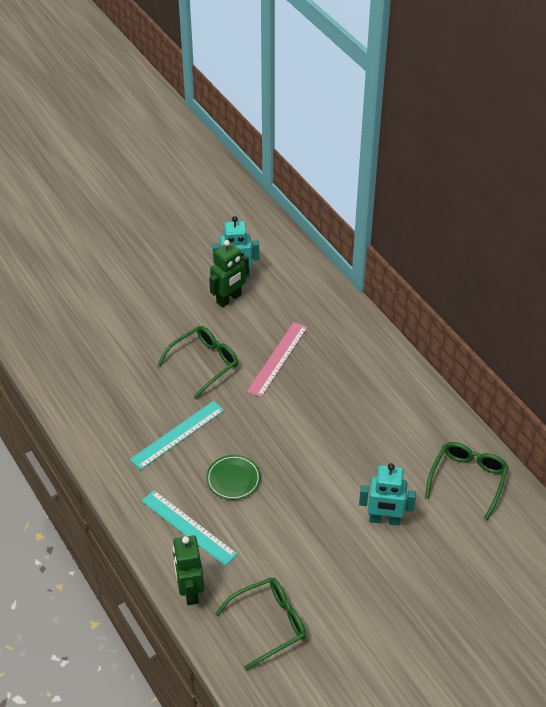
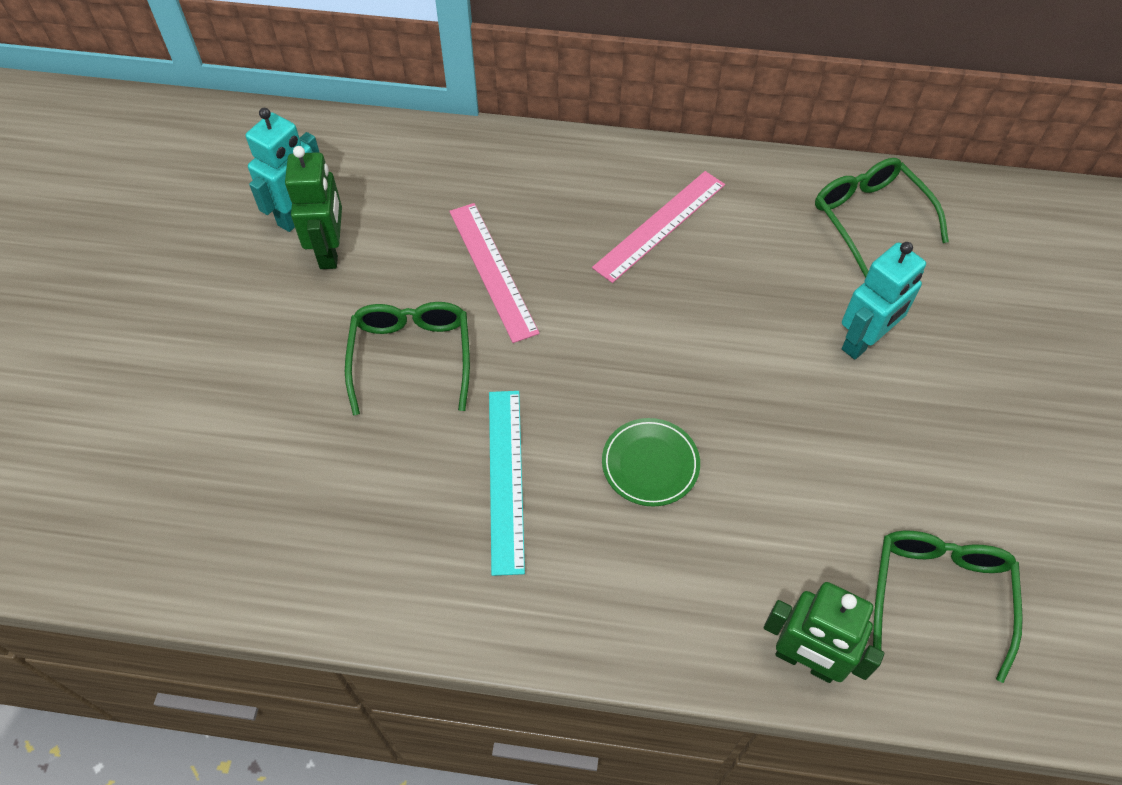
camera: 50 degrees left, 10 degrees up
turquoise ruler [142,490,237,566] -> none
none -> pink ruler [592,171,725,283]

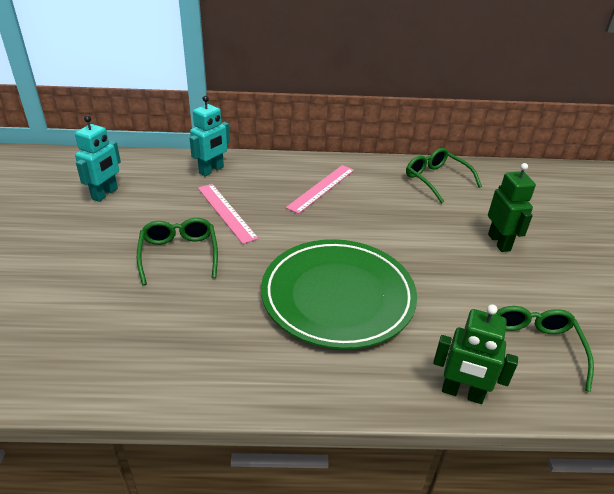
camera: 10 degrees left, 20 degrees down
green robot [285,146,342,269] -> green robot moved to [488,163,536,252]
turquoise ruler [489,391,525,576] -> none
green plate [602,418,700,506] -> green plate [261,239,417,349], size x2.46
turquoise robot [842,242,926,360] -> turquoise robot moved to [189,96,230,176]

